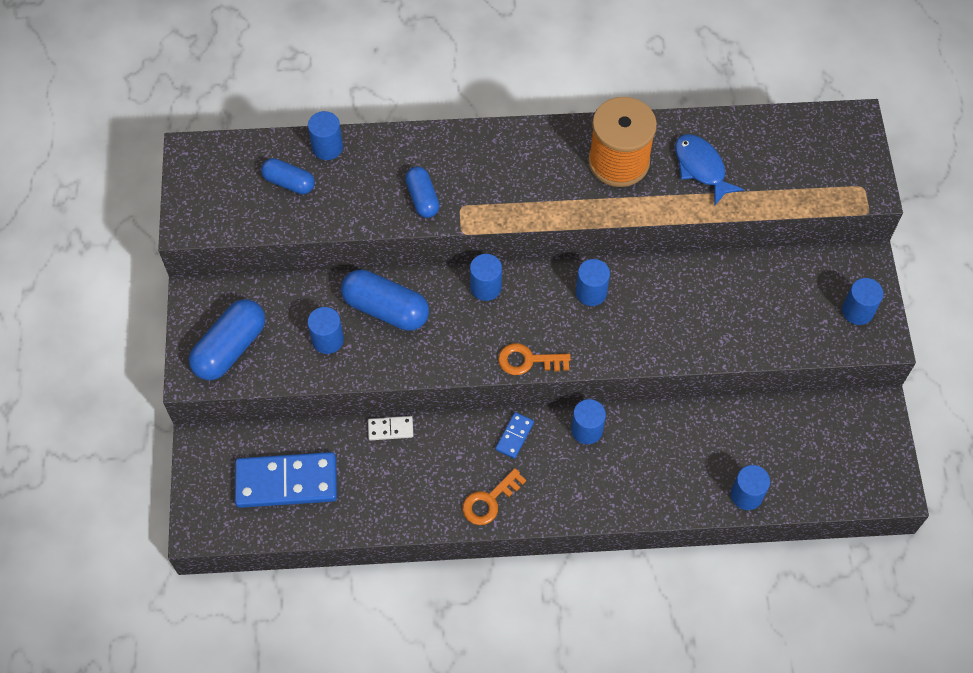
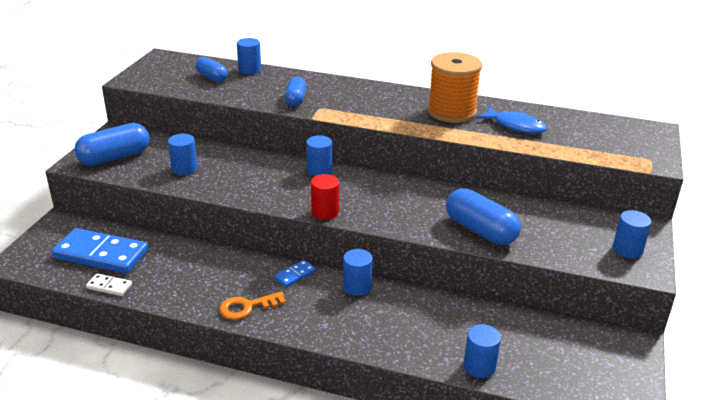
camera: 20 degrees right, 30 degrees down
blue capsule [341,269,429,331] -> blue capsule moved to [446,188,521,245]
white domino [368,416,414,440] -> white domino moved to [86,273,132,296]
orange key [498,343,571,375] -> red cylinder [311,174,339,220]
blue cylinder [576,259,610,306] -> none
blue fish [675,134,744,205] -> blue fish turned 135 degrees clockwise [476,106,547,134]

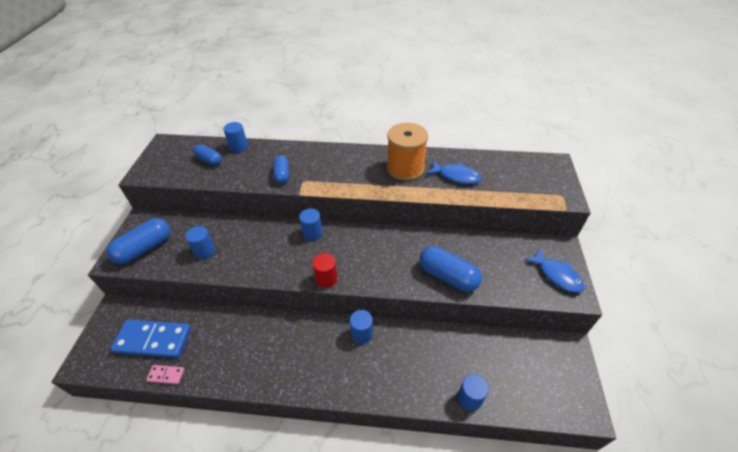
camera: 10 degrees left, 15 degrees up
white domino [86,273,132,296] -> pink domino [146,365,185,384]
orange key [219,292,286,320] -> none
blue domino [274,260,316,288] -> none
blue cylinder [613,210,651,259] -> blue fish [524,248,585,293]

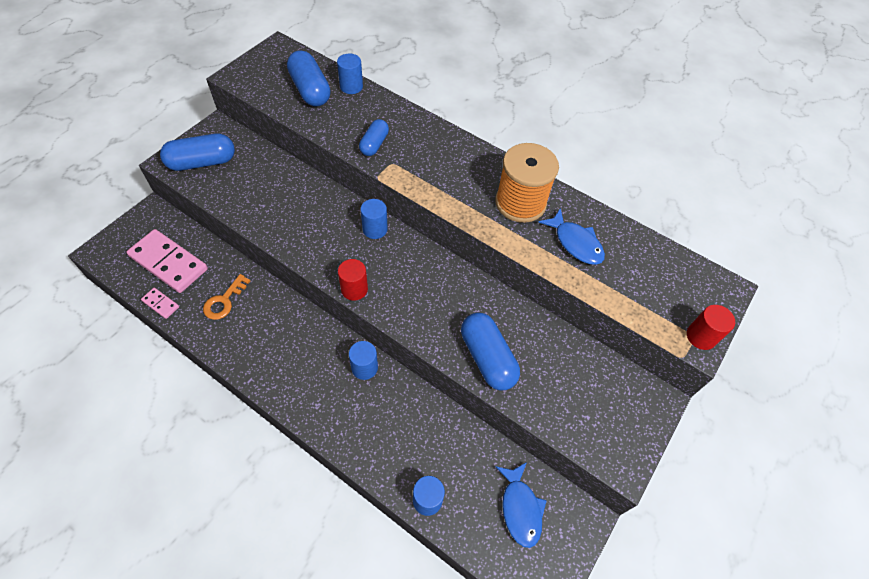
camera: 25 degrees right, 10 degrees up
blue domino [110,320,191,358] -> pink domino [127,229,208,293]
blue cylinder [185,226,215,259] -> none
blue capsule [193,144,222,166] -> blue capsule [287,50,331,107], size x1.64
blue fish [524,248,585,293] -> blue fish moved to [496,462,547,548]
none -> orange key [203,274,250,320]
none -> red cylinder [687,305,735,350]

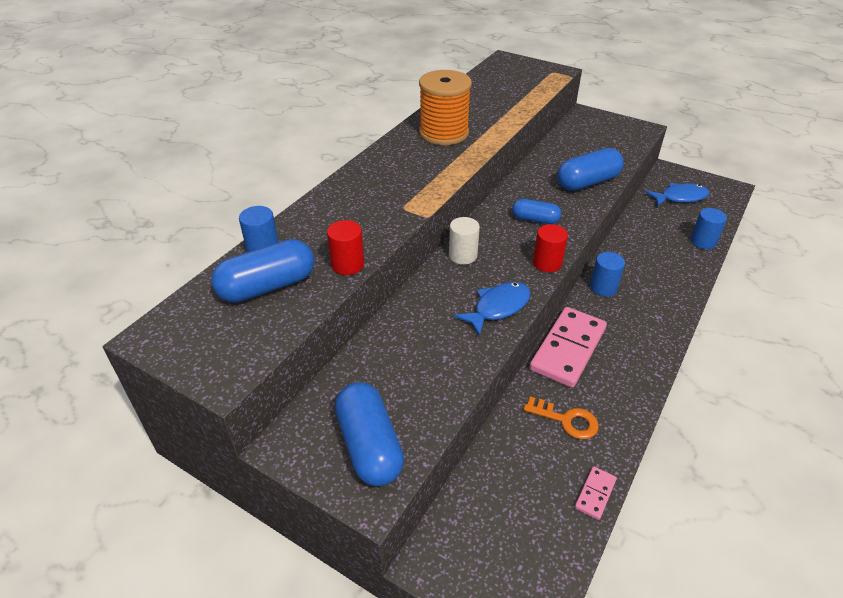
camera: 90 degrees left, 15 degrees down
pink domino [127,229,208,293] -> pink domino moved to [529,307,607,388]
blue capsule [359,119,389,156] -> blue capsule moved to [512,199,561,224]
blue cylinder [361,199,388,239] -> white cylinder [449,217,480,265]
blue fish [538,208,605,265] -> blue fish moved to [454,282,531,336]
red cylinder [687,305,735,350] -> red cylinder moved to [327,220,364,275]

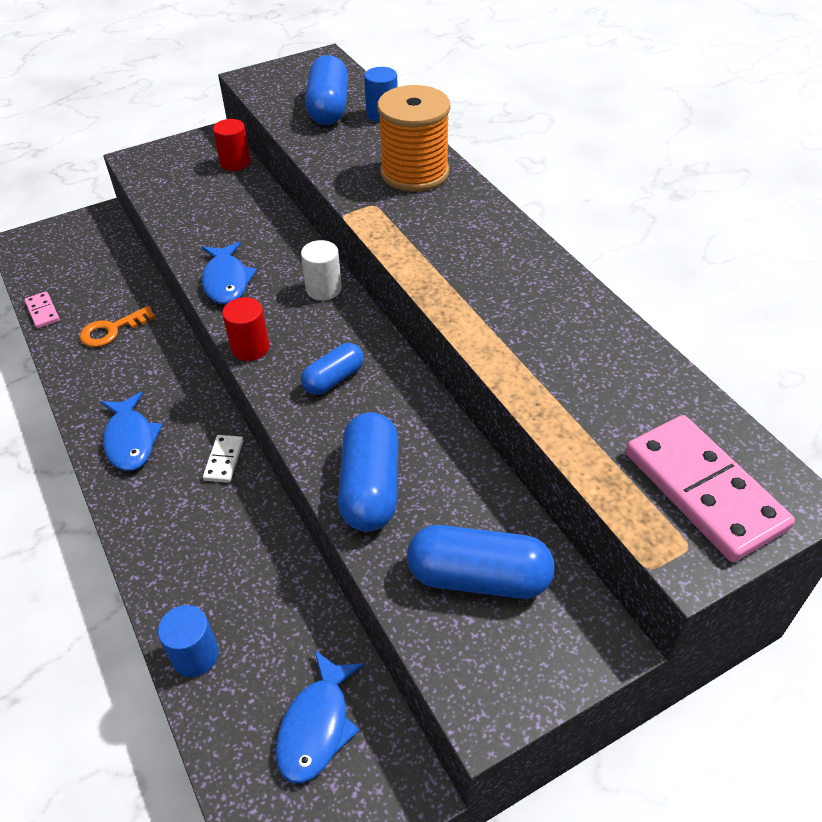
camera: 120 degrees right, 5 degrees up
red cylinder [327,220,364,275] -> red cylinder moved to [213,119,251,171]
blue capsule [335,382,404,486] -> blue capsule moved to [407,525,555,599]
orange spool [419,70,472,145] -> orange spool moved to [377,85,451,192]
pink domino [529,307,607,388] -> pink domino moved to [626,415,795,562]
blue cylinder [590,252,625,296] -> white domino [203,435,243,483]
none -> blue fish [101,392,163,471]

